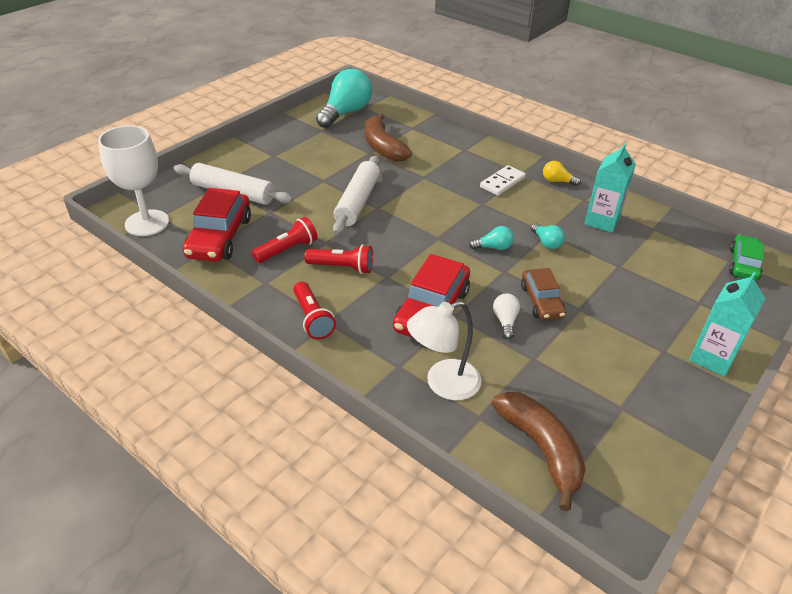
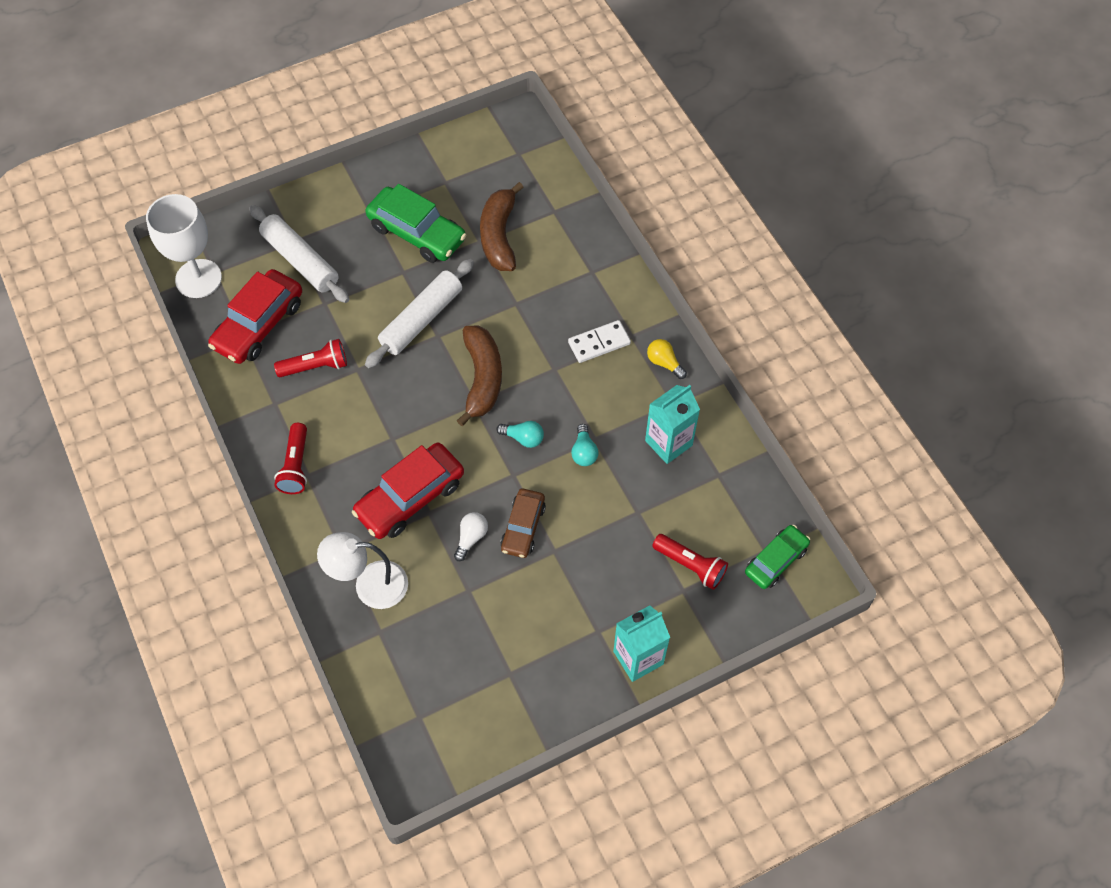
camera: 25 degrees right, 20 degrees up
red flashlight [304,244,373,274] -> red flashlight moved to [652,534,728,590]
turquoise light bulb [316,69,372,128] -> none
brown banana [492,392,586,511] -> brown banana moved to [457,326,502,426]
none -> green car [365,184,467,263]

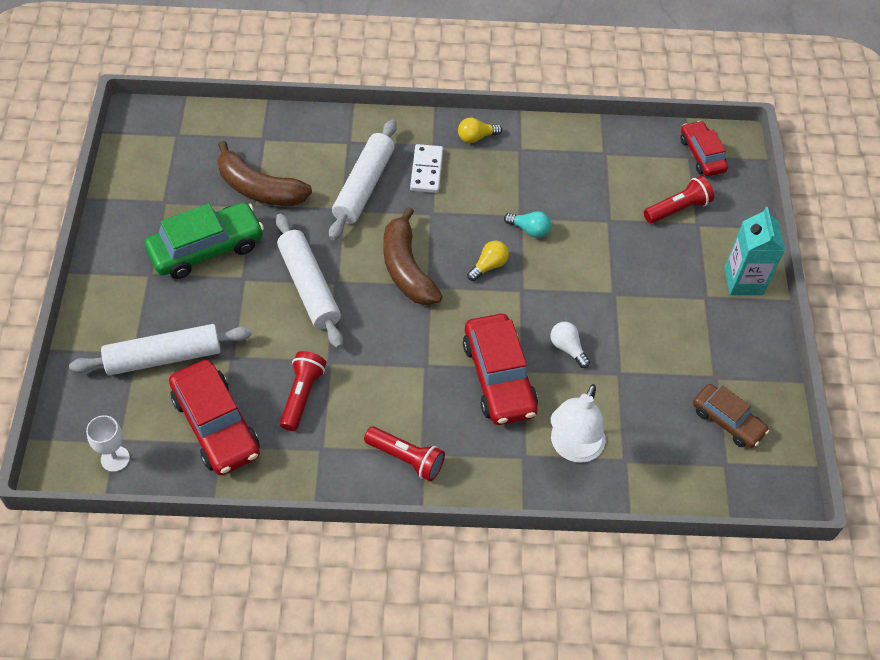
camera: 65 degrees left, 5 degrees down
white goblet [146,194,222,298] -> white goblet [86,415,130,472], size x0.51
brown banana [457,326,502,426] -> brown banana turned 135 degrees counterclockwise [383,207,443,305]
turquoise light bulb [496,421,544,448] -> yellow light bulb [467,241,509,281]
brown car [500,489,546,558] -> brown car moved to [693,384,769,448]
turquoise carton [645,385,700,464] -> none
green car [745,525,810,589] -> red car [680,121,728,176]
none -> white rolling pin [329,119,397,240]

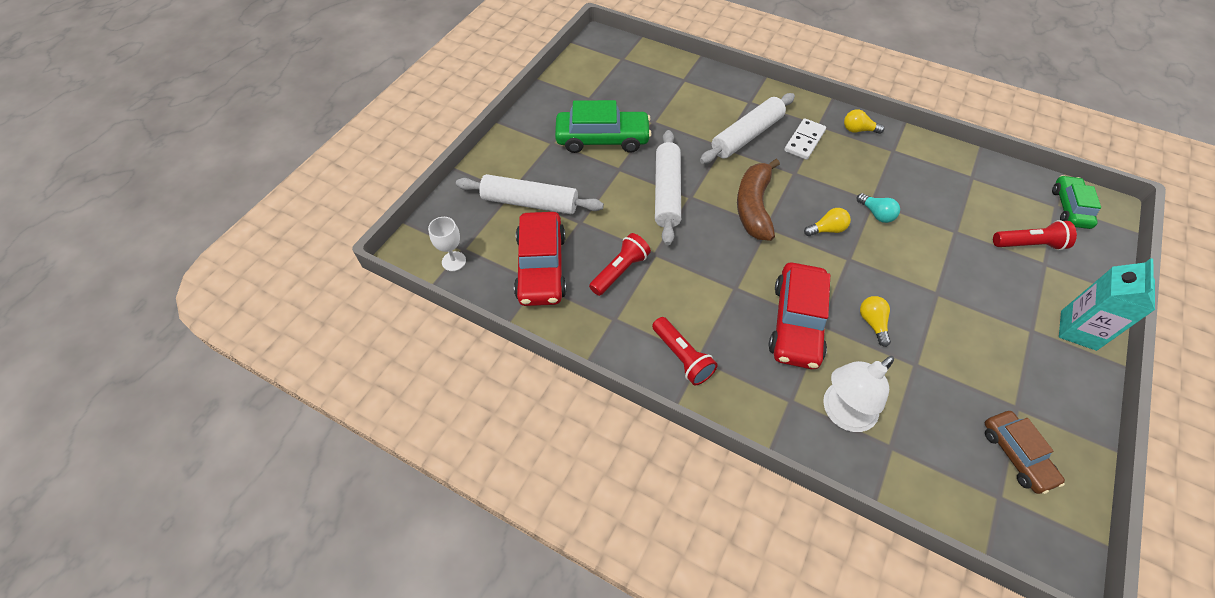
camera: 30 degrees right, 0 degrees up
brown banana [218,141,312,206] -> none
white light bulb [551,322,590,368] -> yellow light bulb [860,296,891,347]
red car [680,121,728,176] -> green car [1052,175,1101,229]

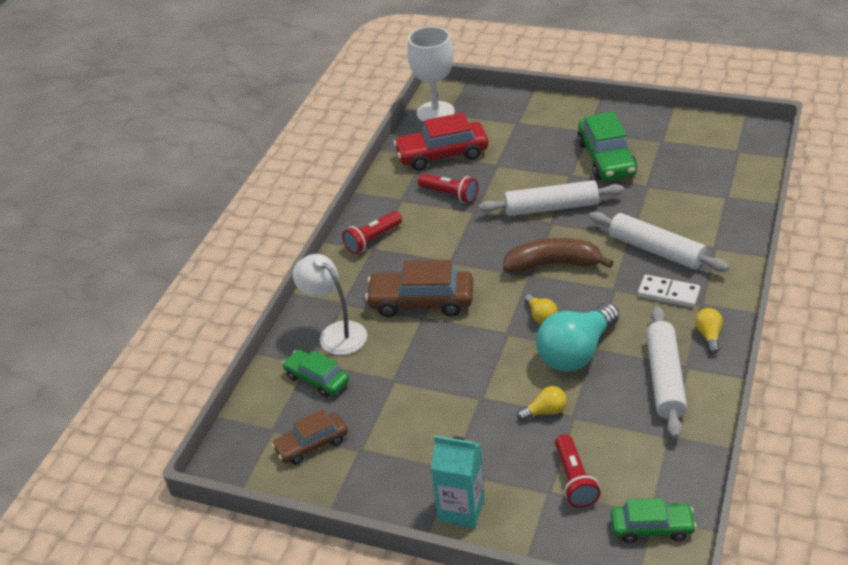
camera: 85 degrees right, 15 degrees down
white goblet [428,217,466,271] -> white goblet [408,26,455,122], size x1.97
white rolling pin [456,174,604,214] -> white rolling pin moved to [646,306,687,439]
red car [769,263,830,369] -> brown car [365,260,473,317]
turquoise light bulb [857,193,900,223] -> turquoise light bulb [536,303,619,372], size x2.21
yellow light bulb [860,296,891,347] -> yellow light bulb moved to [517,386,567,421]
none -> green car [282,350,349,397]

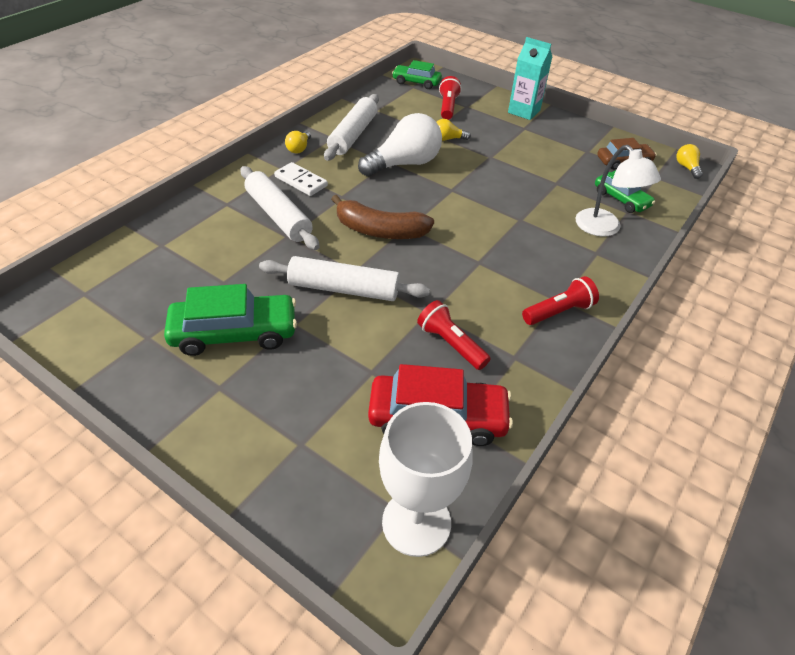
camera: 170 degrees left, 5 degrees up
brown car [365,260,473,317] -> none
yellow light bulb [524,294,558,324] -> yellow light bulb moved to [676,144,703,179]
turquoise light bulb [536,303,619,372] -> white light bulb [358,113,442,177]
green car [577,112,637,181] -> green car turned 75 degrees clockwise [164,284,297,356]

